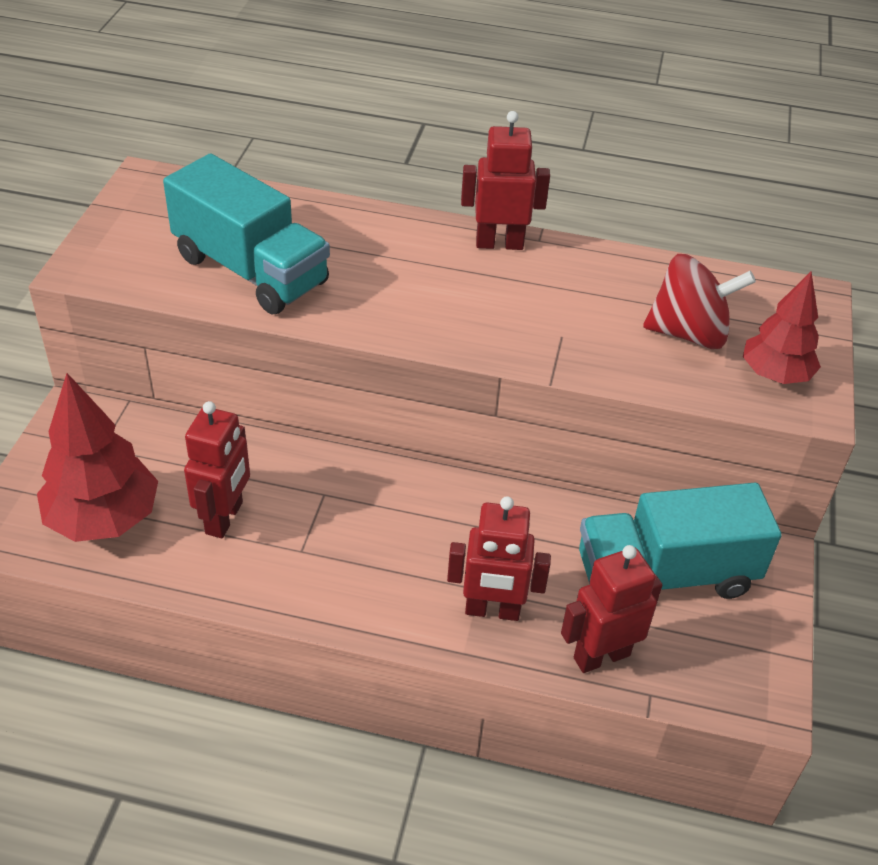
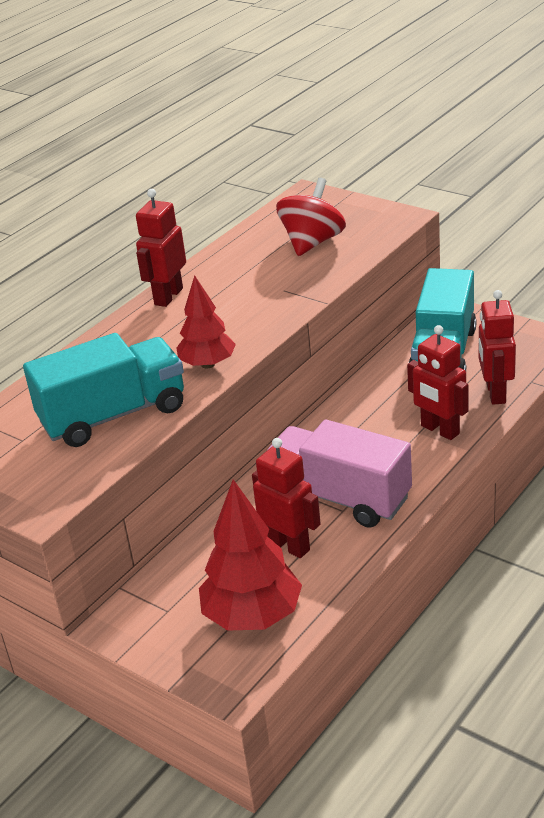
camera: 60 degrees left, 10 degrees down
red robot [447,496,551,621] -> red robot turned 105 degrees clockwise [407,325,468,440]
red tree [743,272,821,384] -> red tree moved to [177,275,236,369]
none -> pink truck [267,420,412,528]

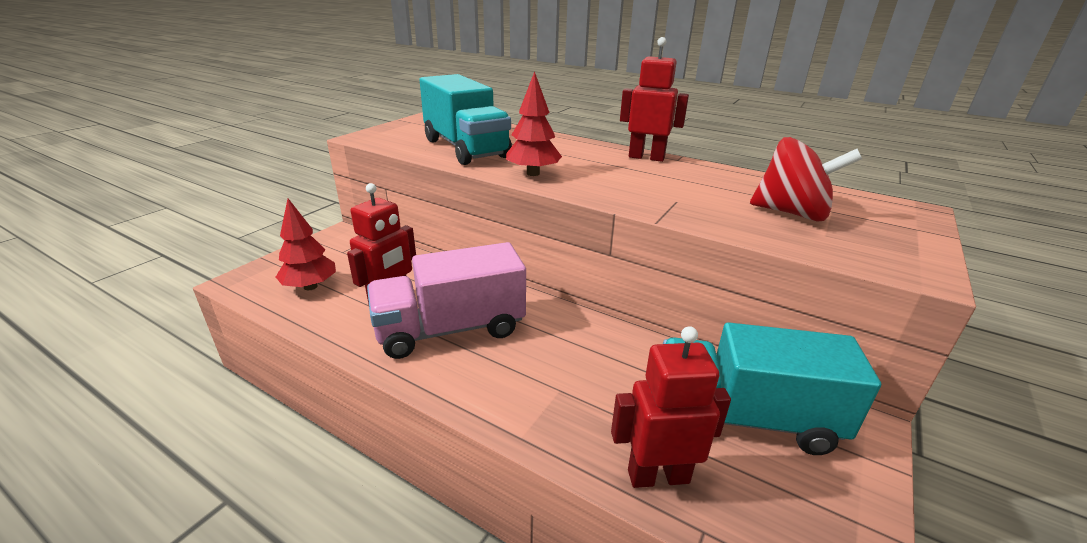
camera: 80 degrees right, 5 degrees down
red tree [199,479,302,631] -> red tree [276,199,336,290], size x0.65
pink truck [267,420,412,528] -> pink truck turned 135 degrees counterclockwise [367,242,526,359]
red robot [407,325,468,440] -> none

